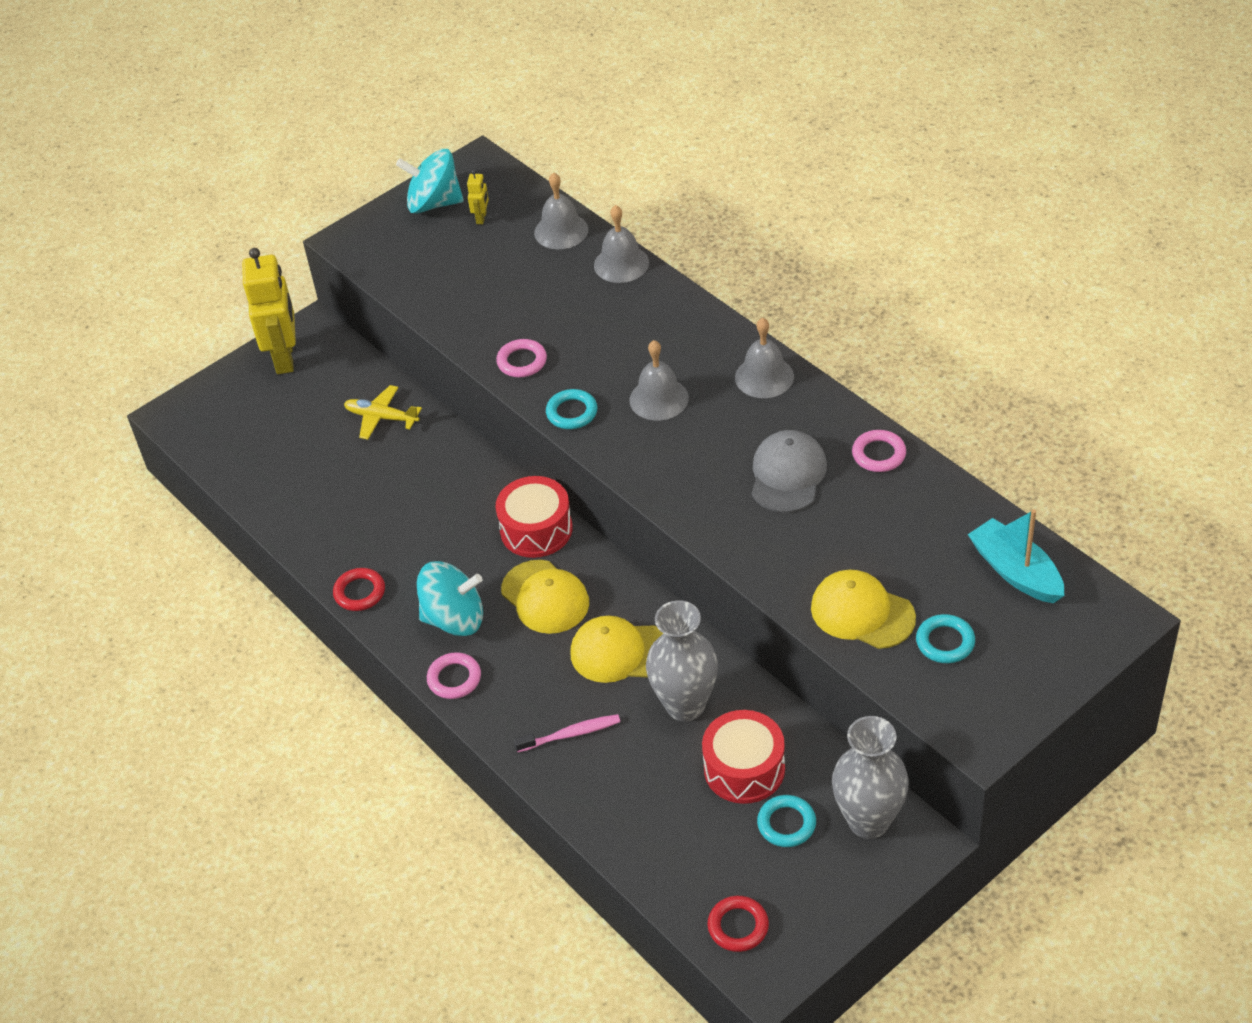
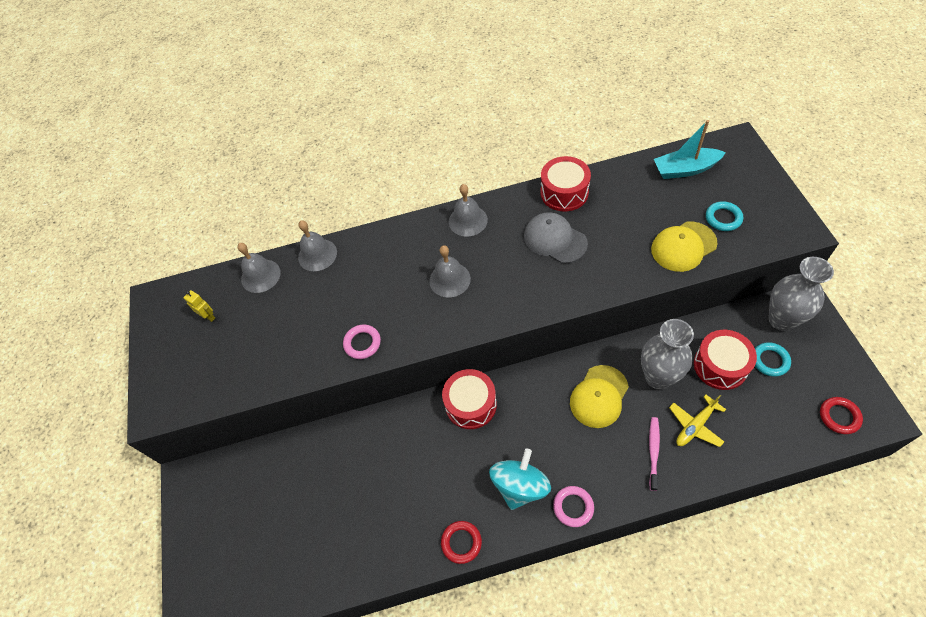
camera: 60 degrees left, 10 degrees up
yellow robot [242,248,296,374] -> none
yellow plane [344,385,422,440] -> yellow plane moved to [669,395,726,447]
turquoise spinning top [396,149,463,214] -> none
yellow cap [501,560,589,634] -> none
turquoise ring [546,389,598,429] -> none
pink ring [852,430,906,472] -> red drum [541,156,591,211]

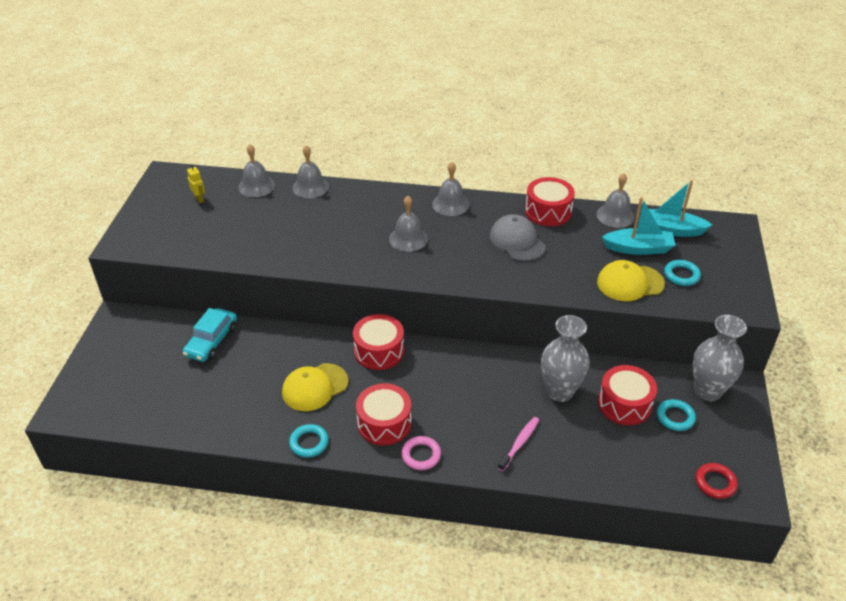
camera: 15 degrees right, 15 degrees down
pink ring [343,325,381,359] -> none
red ring [441,521,482,564] -> turquoise ring [289,424,329,457]
turquoise spinning top [489,449,551,510] -> red drum [356,383,412,446]
yellow cap [570,365,629,428] -> yellow cap moved to [282,363,348,411]
yellow plane [669,395,726,447] -> none
none -> turquoise car [183,308,237,362]
none -> grey bell [597,173,635,228]
none -> turquoise boat [602,197,676,255]

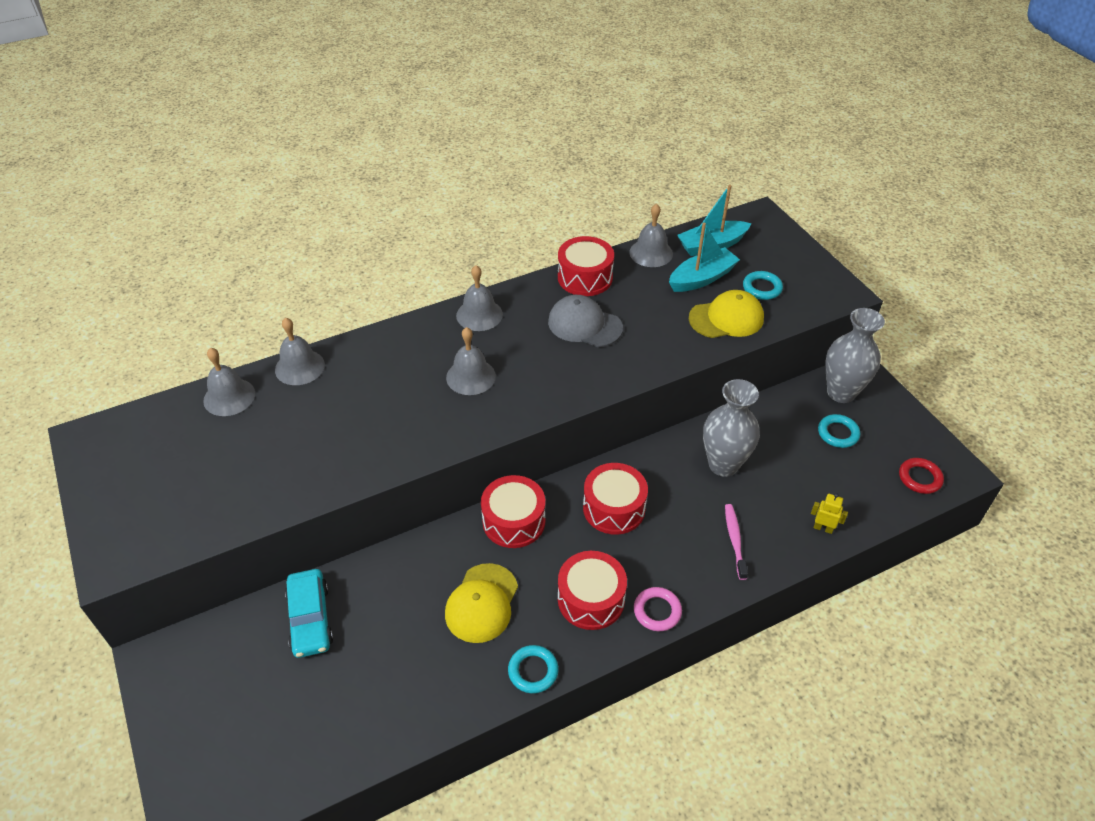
camera: 35 degrees left, 5 degrees up
yellow robot [187,164,205,203] -> yellow robot moved to [811,493,848,534]
yellow cap [597,260,665,301] -> yellow cap turned 150 degrees counterclockwise [689,290,764,338]
red drum [598,365,657,425] -> red drum moved to [583,463,648,535]

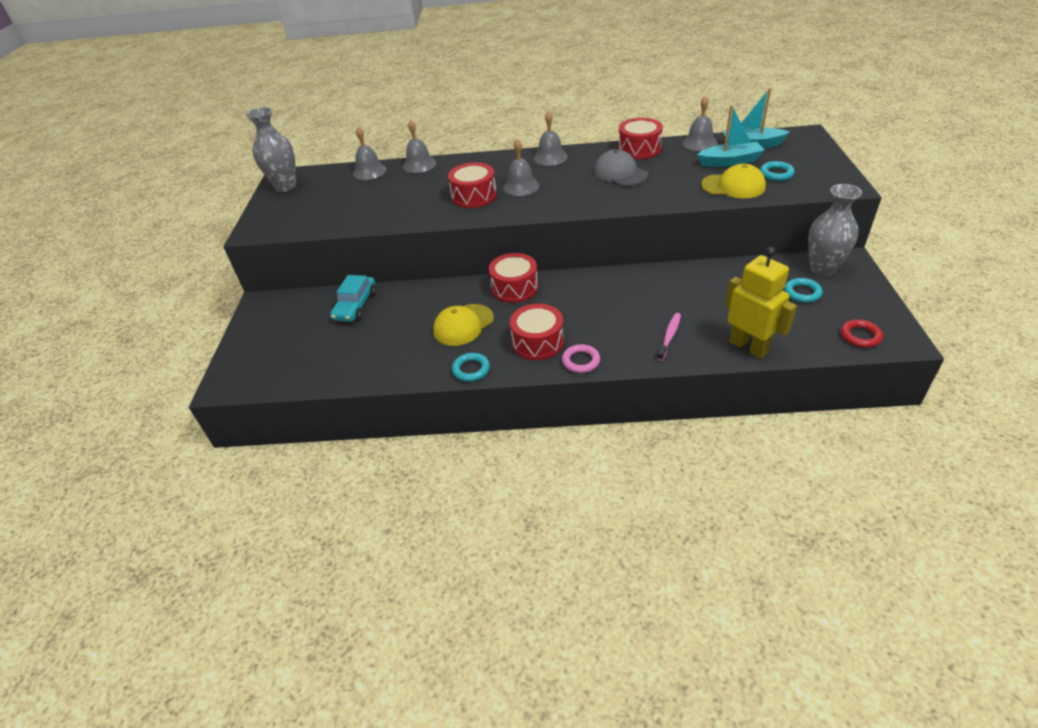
camera: 30 degrees right, 5 degrees down
red drum [583,463,648,535] -> red drum moved to [448,162,497,208]
grey vase [703,379,760,477] -> grey vase moved to [246,107,296,192]
yellow robot [811,493,848,534] -> yellow robot [725,247,797,359], size x2.37

